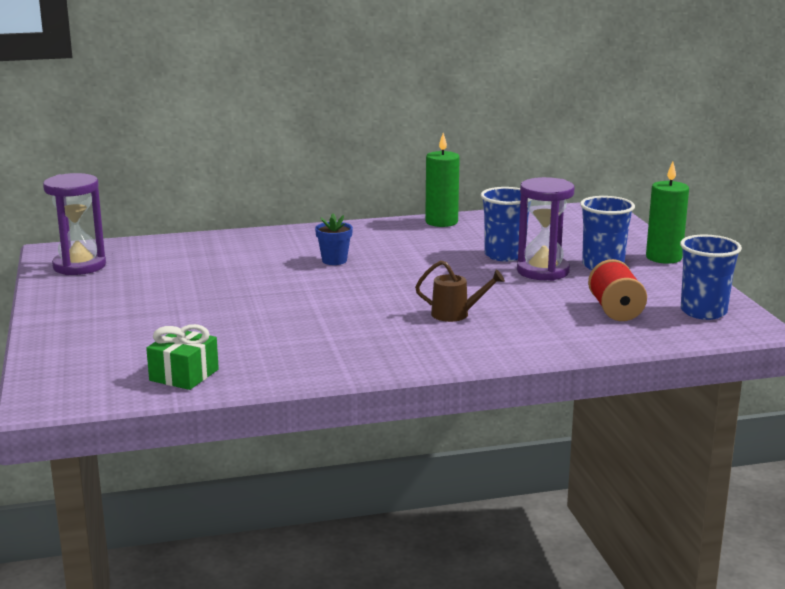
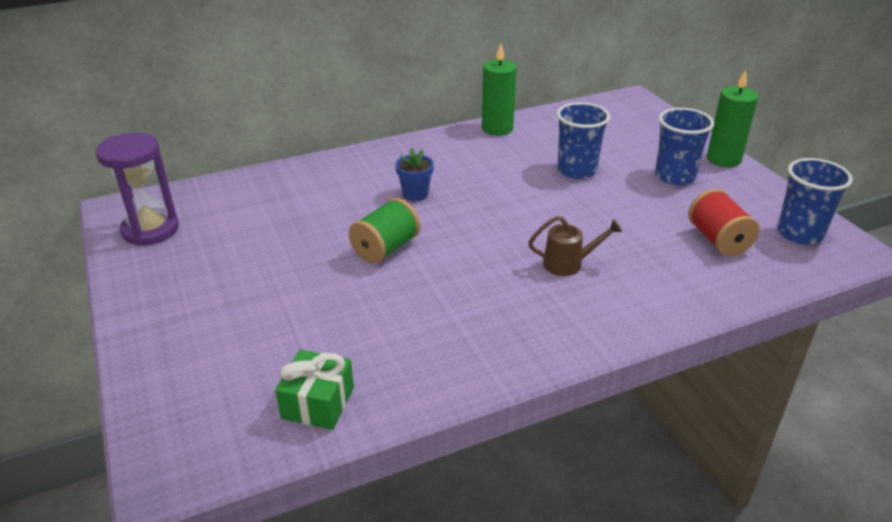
camera: 10 degrees left, 15 degrees up
purple hourglass [517,177,574,281] -> none
none -> green spool [349,198,420,264]

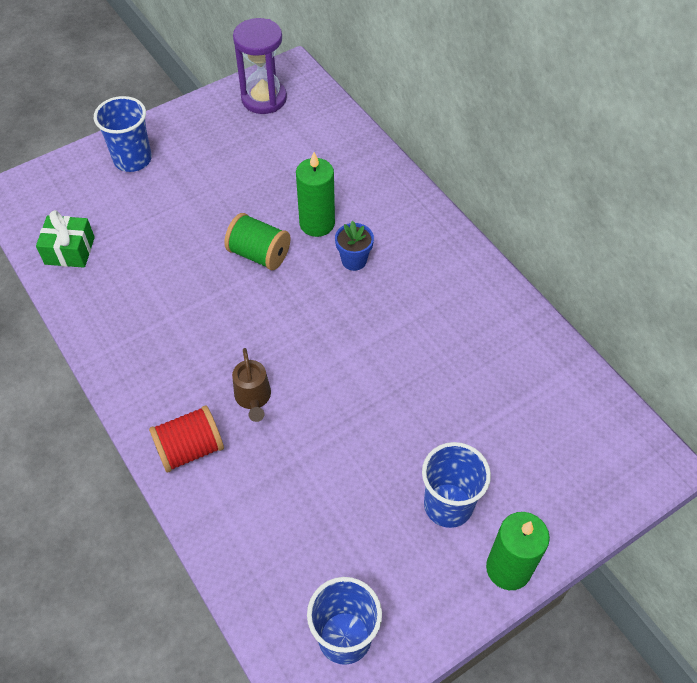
camera: 80 degrees right, 20 degrees up
green candle [482,44,517,136] -> green candle moved to [296,152,335,237]
blue cup [557,102,610,179] -> blue cup moved to [94,96,152,172]
red spool [688,189,759,256] -> red spool moved to [149,405,224,473]

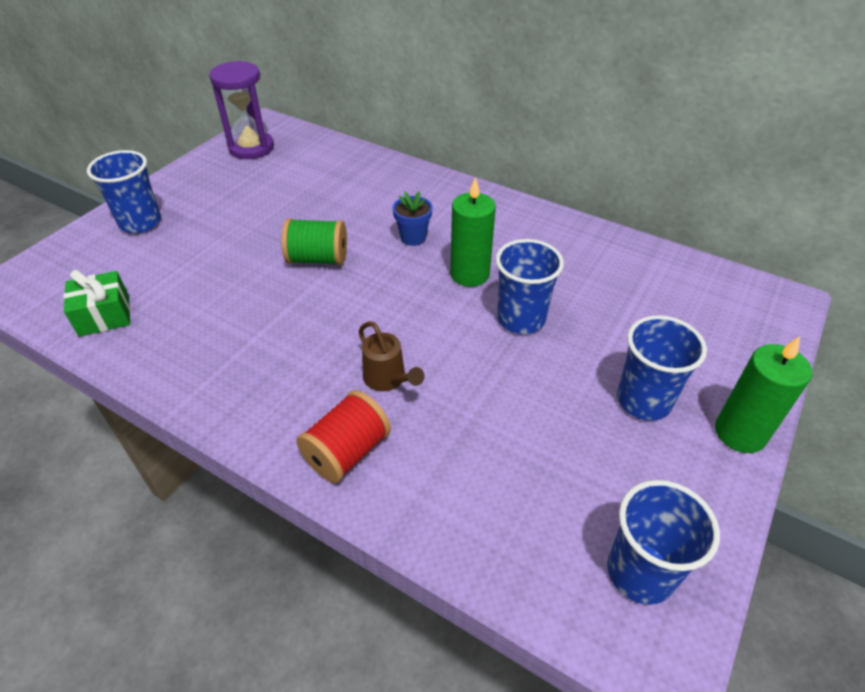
camera: 25 degrees left, 10 degrees down
green candle [296,152,335,237] -> green candle moved to [450,177,496,287]
none -> blue cup [496,239,564,334]

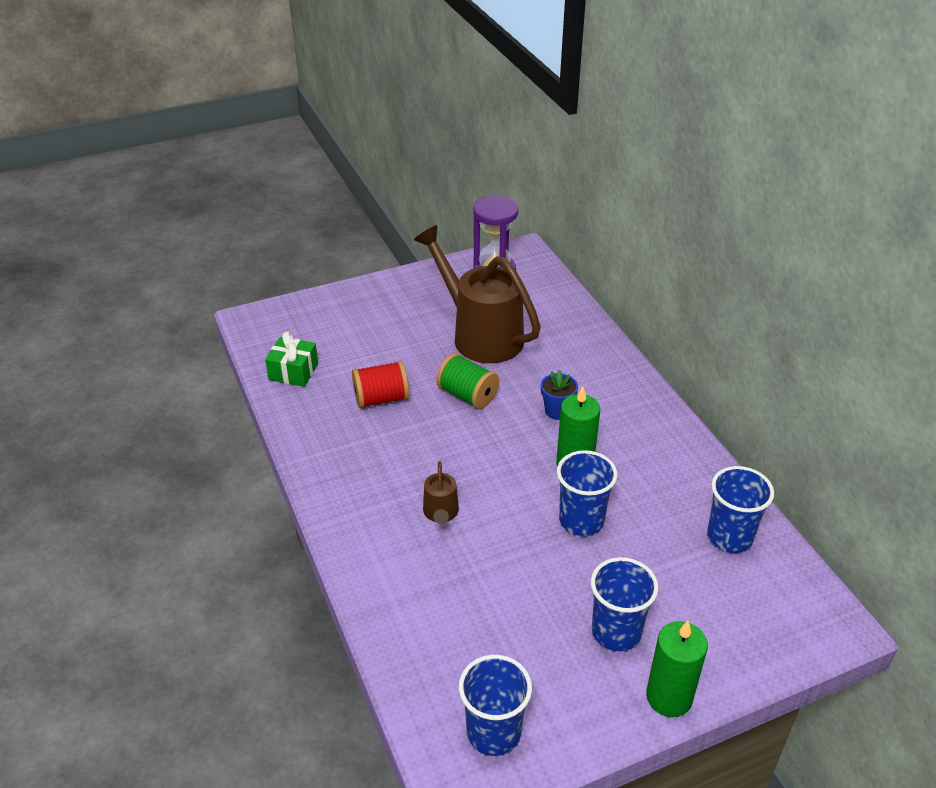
camera: 35 degrees right, 5 degrees down
blue cup [87,150,161,233] -> blue cup moved to [707,466,774,553]
red spool [297,390,391,483] -> red spool moved to [352,361,409,408]
none -> brown watering can [414,225,541,363]

